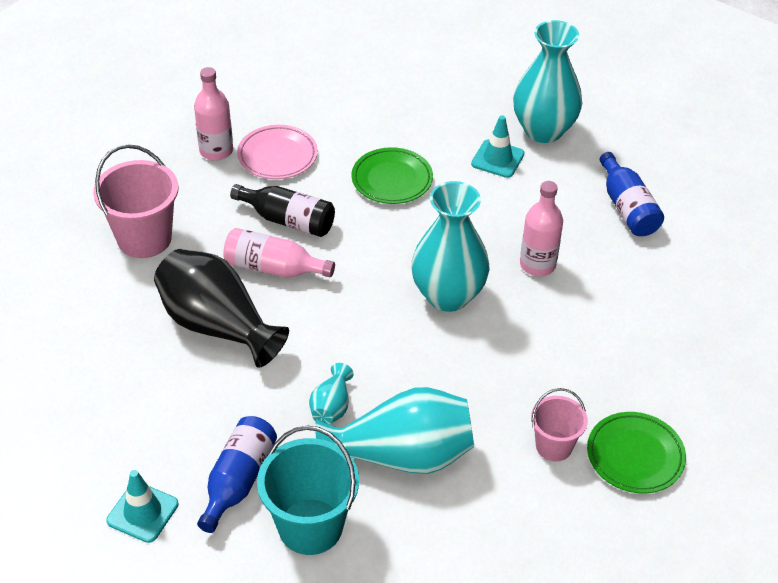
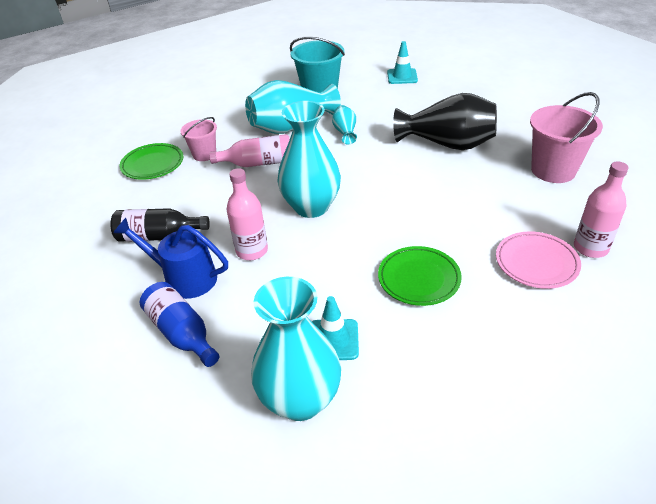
camera: 160 degrees right, 5 degrees down
blue bottle [197,416,277,533] -> none
pink bottle [223,228,335,278] -> pink bottle moved to [209,134,290,167]
black bottle [230,184,335,237] -> black bottle moved to [111,208,210,242]
none -> blue watering can [113,218,228,299]

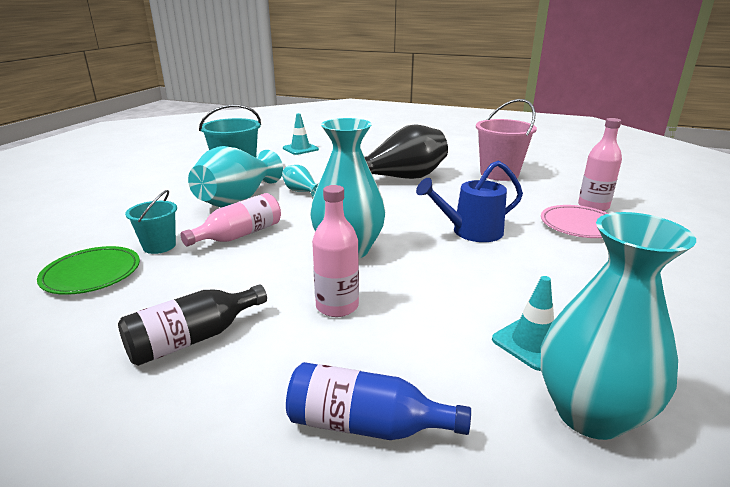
camera: 40 degrees left, 15 degrees down
blue watering can [113,218,228,299] -> blue watering can moved to [416,160,523,242]
pink bucket [180,117,217,161] -> turquoise bucket [125,190,177,254]
green plate [378,246,462,306] -> none

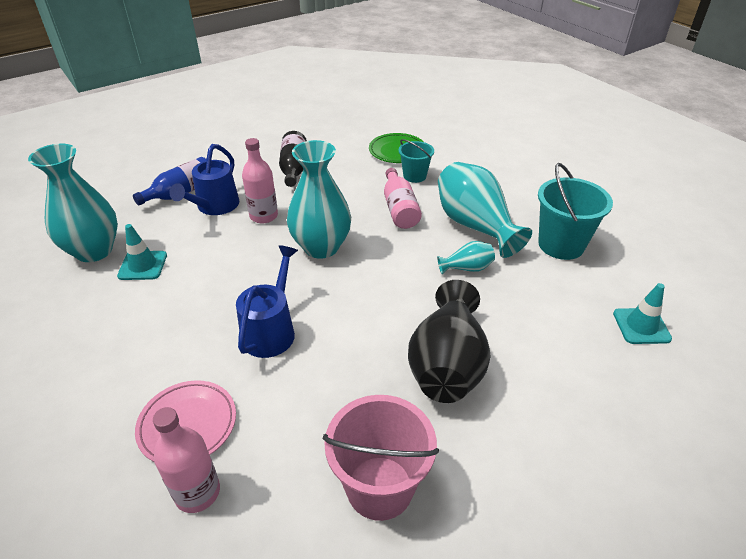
camera: 125 degrees right, 15 degrees up
none -> blue watering can [169,144,239,215]

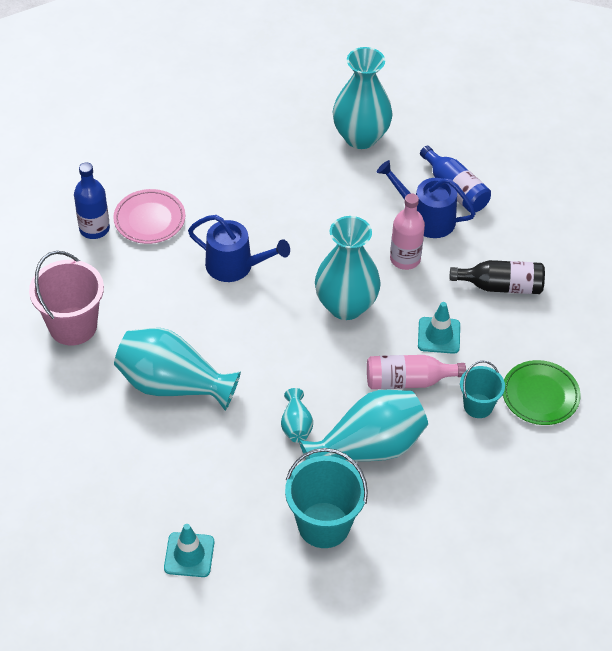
camera: 95 degrees right, 10 degrees up
turquoise traffic cone [117,224,167,280] -> turquoise traffic cone moved to [418,302,460,354]
pink bottle [153,407,220,513] -> blue bottle [74,163,110,239]
black vase [408,280,491,403] -> turquoise vase [114,328,241,411]

